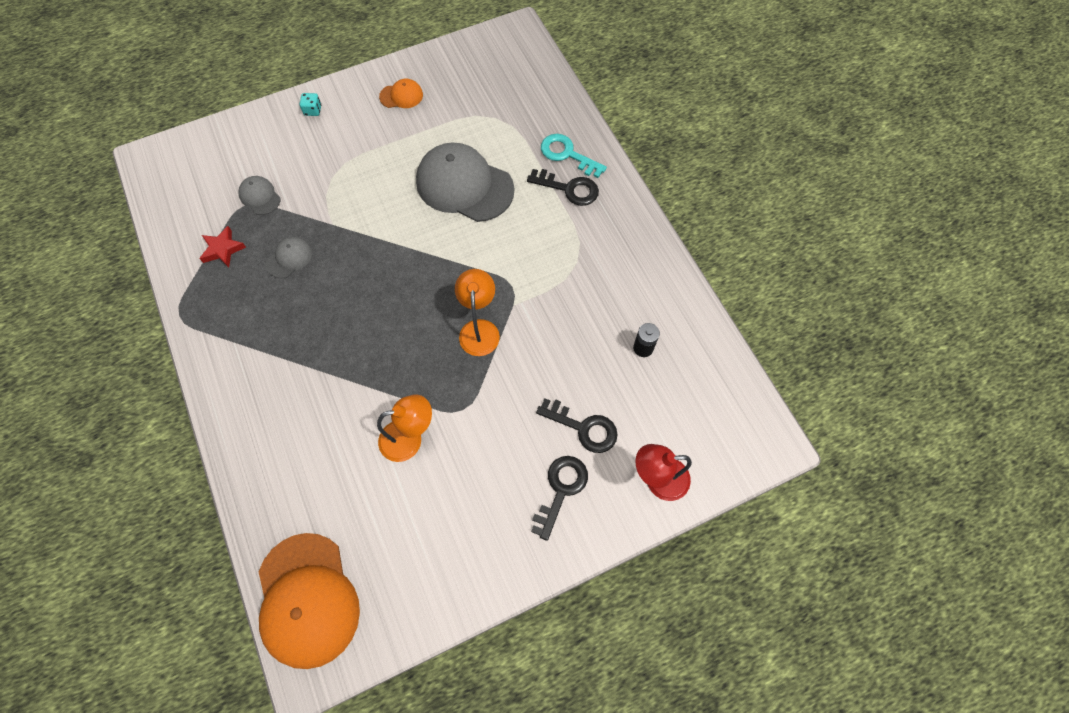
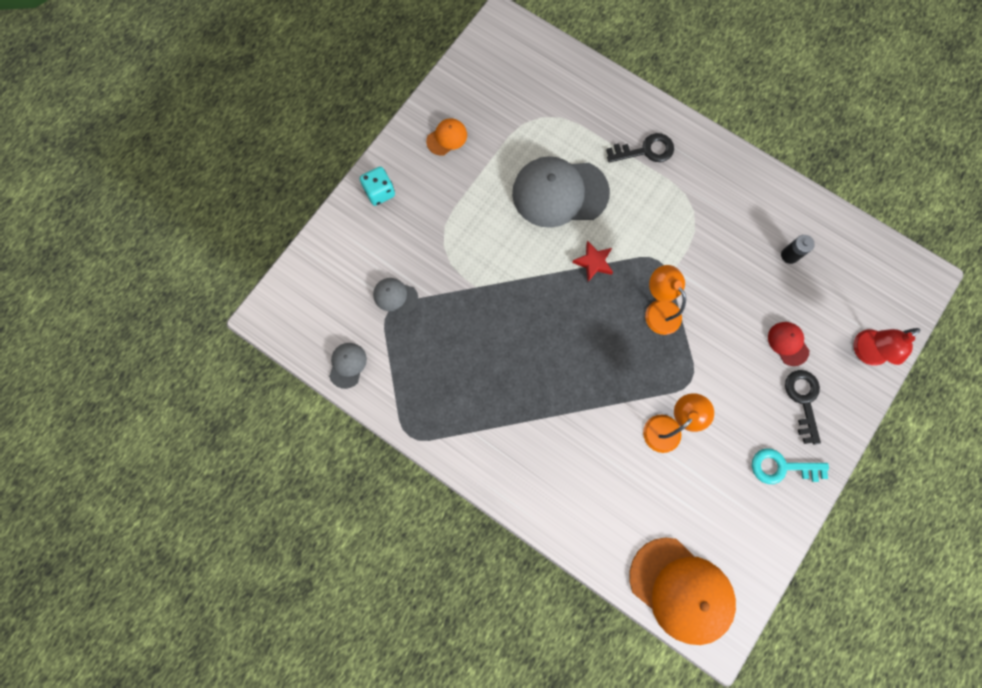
camera: 30 degrees left, 10 degrees up
red star [199,226,246,268] -> red star moved to [572,241,613,282]
grey cap [266,237,312,278] -> grey cap moved to [329,343,367,389]
turquoise dice [300,93,321,116] -> turquoise dice [360,167,395,206], size x1.56
black key [536,398,618,453] -> red cap [768,322,809,366]
turquoise key [541,134,607,178] -> turquoise key moved to [752,449,829,484]

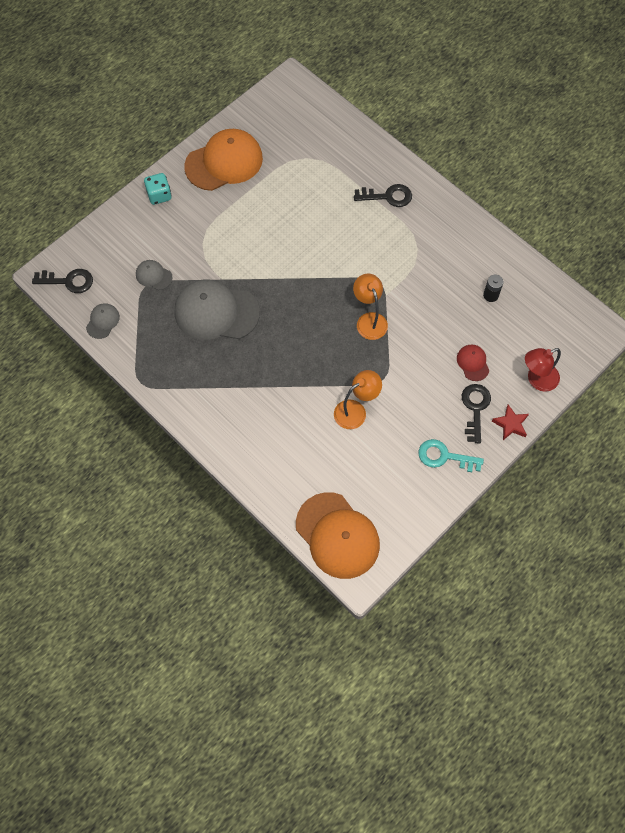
camera: 10 degrees right, 10 degrees down
orange cap [426,118,467,155] -> orange cap [184,129,263,191], size x2.20
grey cap [512,156,610,228] -> grey cap moved to [174,280,260,340]
red star [572,241,613,282] -> red star moved to [492,405,529,440]
none -> black key [32,269,93,293]

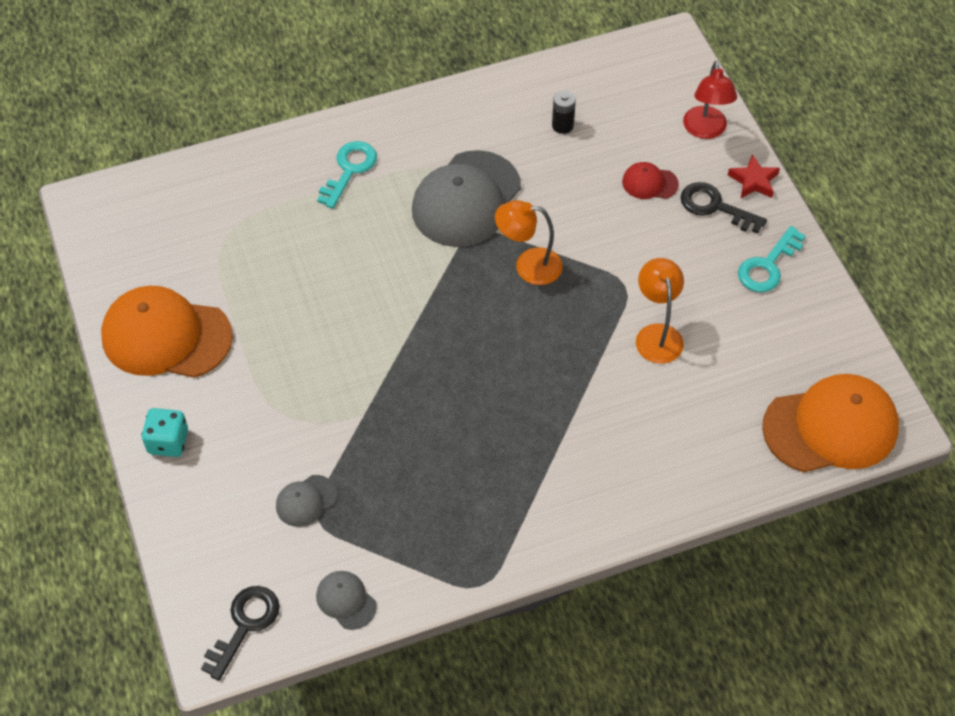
camera: 65 degrees left, 10 degrees down
grey cap [174,280,260,340] -> grey cap moved to [412,150,521,247]
orange cap [184,129,263,191] -> orange cap turned 75 degrees counterclockwise [101,286,233,378]
black key [354,184,412,207] -> turquoise key [317,141,377,209]

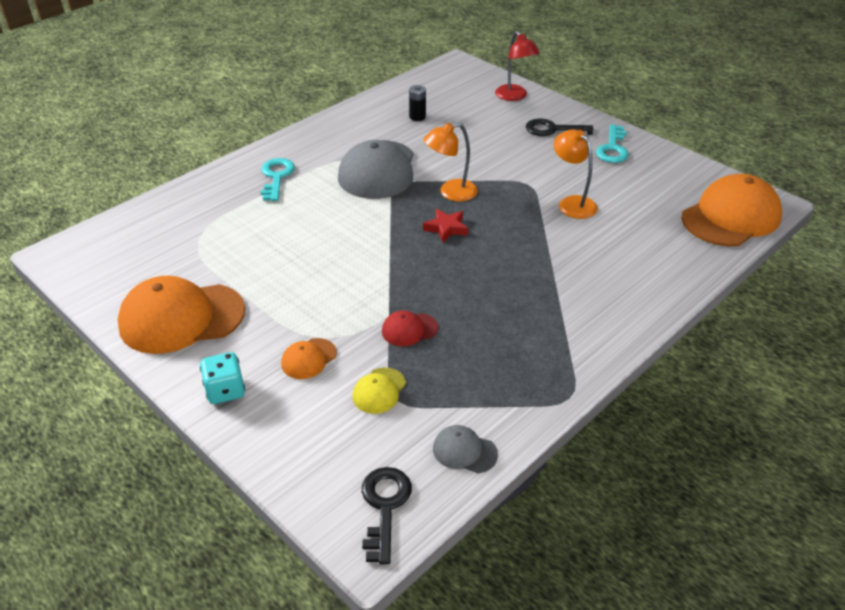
camera: 25 degrees left, 15 degrees down
grey cap [276,475,337,527] -> yellow cap [352,367,406,414]
red cap [622,162,679,199] -> red cap moved to [382,310,438,347]
red star [728,154,780,198] -> red star moved to [423,209,468,242]
none -> orange cap [281,338,337,379]

